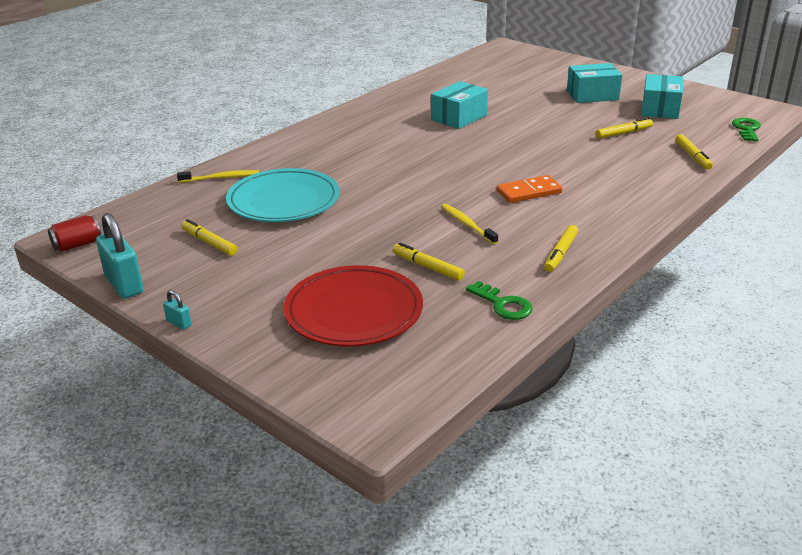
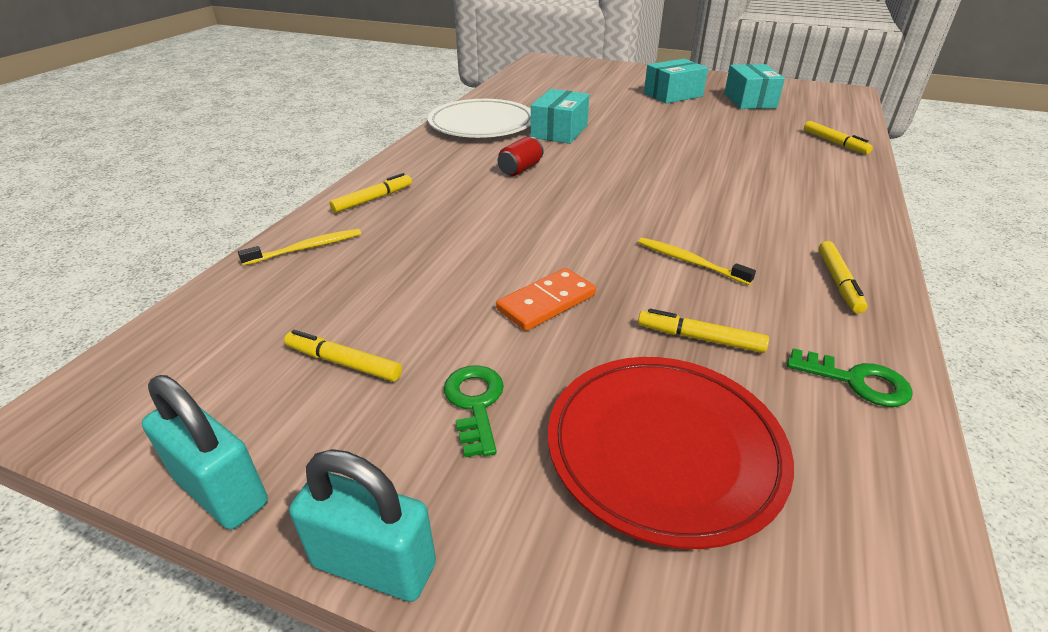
camera: 20 degrees left, 5 degrees up
red can [48,215,101,252] -> red can moved to [497,137,544,176]
turquoise padlock [163,290,192,330] -> turquoise padlock [289,449,436,602], size x2.17
turquoise plate [226,168,340,222] -> none
orange domino [497,175,562,203] -> orange domino moved to [496,268,596,331]
yellow marker [596,117,653,139] -> yellow marker moved to [330,173,412,213]
green key [732,118,761,141] -> green key moved to [444,365,504,457]
none -> white plate [428,99,531,138]

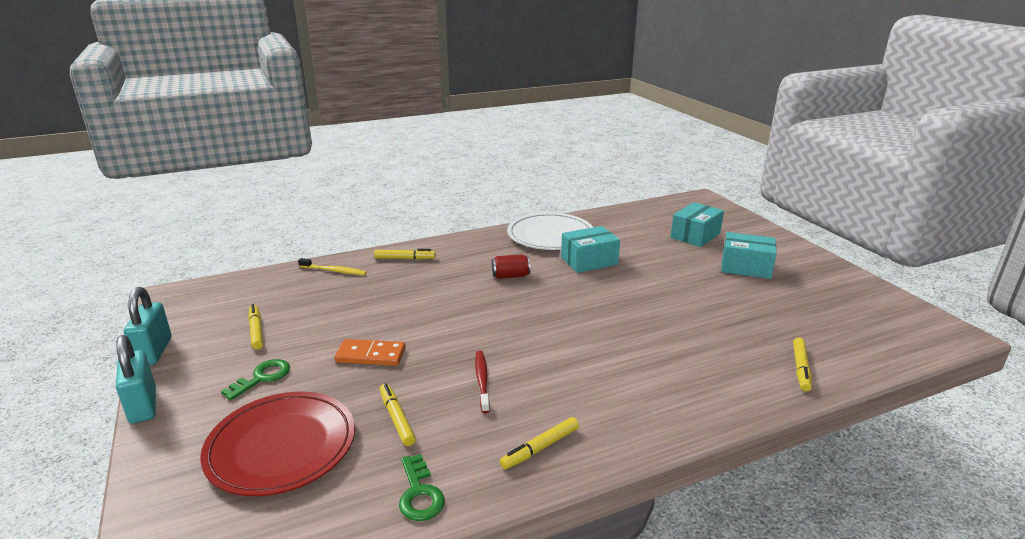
camera: 45 degrees right, 10 degrees down
yellow toothbrush [638,237,756,285] -> red toothbrush [475,351,490,413]
turquoise box [724,64,785,109] -> turquoise box moved to [671,202,724,247]

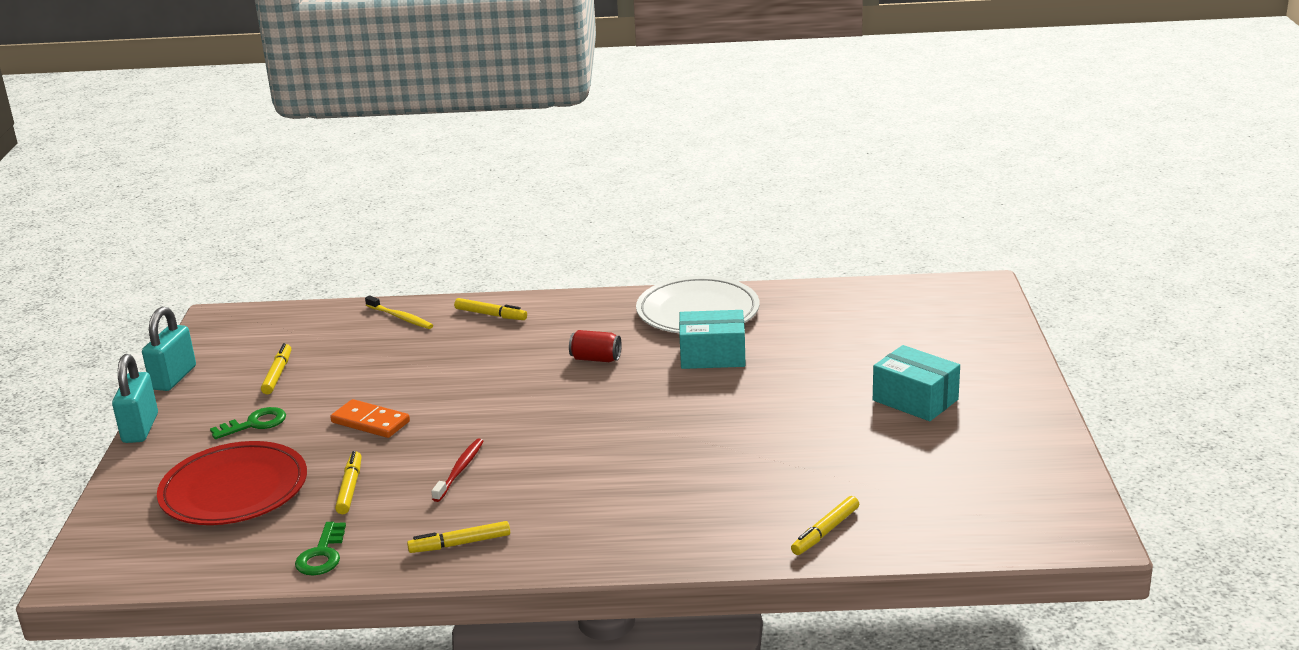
camera: 25 degrees right, 0 degrees up
turquoise box [671,202,724,247] -> none

